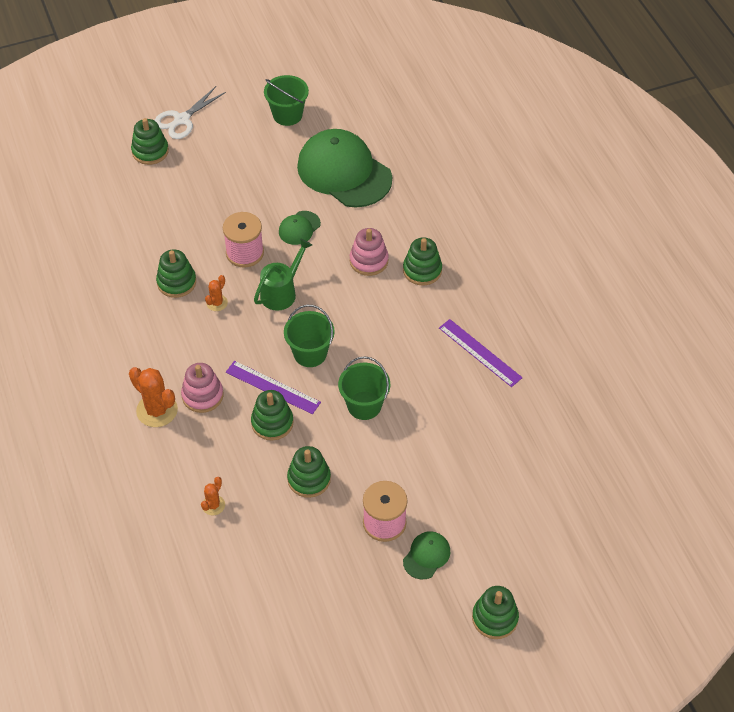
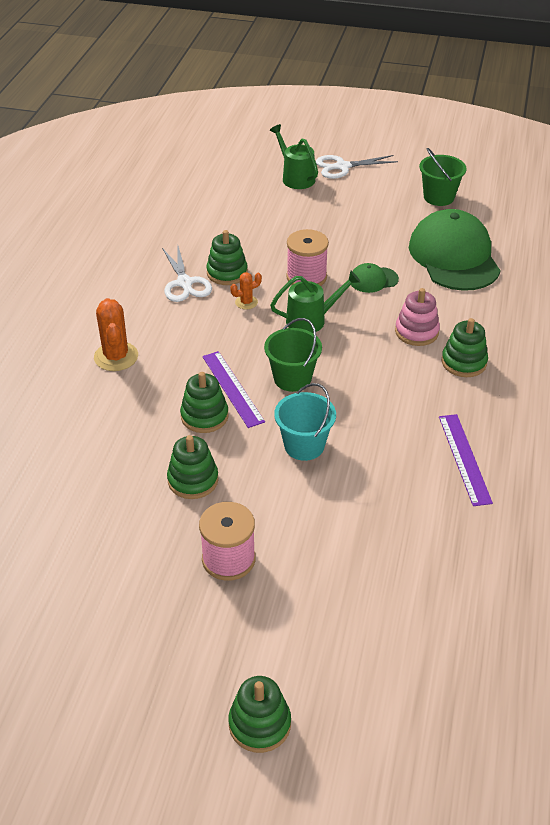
camera: 35 degrees right, 10 degrees down
green stacking toy [131,118,169,165] -> green watering can [270,124,318,189]
pink stacking toy [181,363,223,413] -> none
orange cactus [201,477,225,515] -> none
green bucket [338,356,390,420] -> turquoise bucket [274,383,336,461]
green cap [403,531,450,580] -> none
none -> white scissors [162,246,212,302]

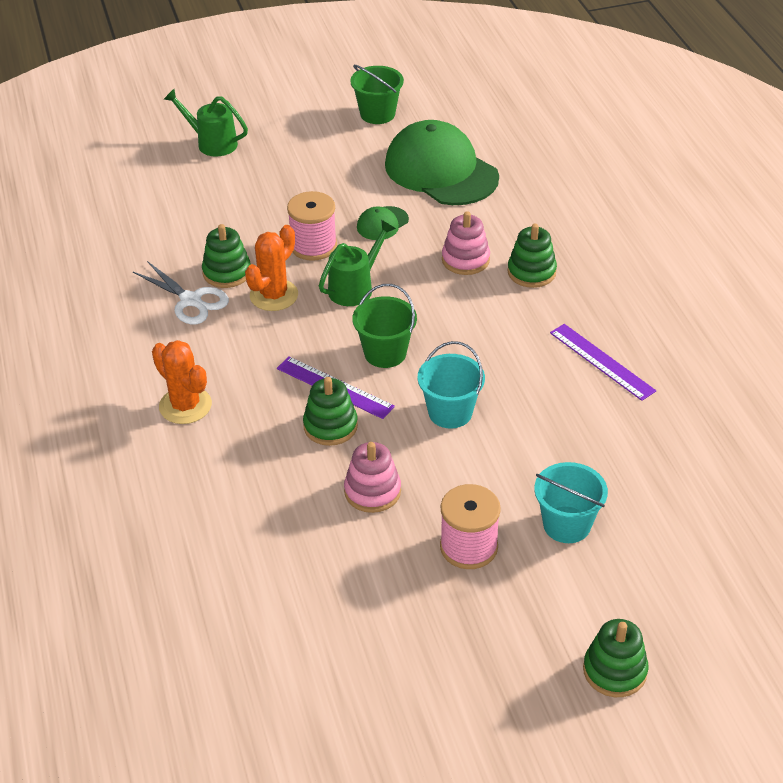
camera: 30 degrees left, 0 degrees up
green stacking toy [167,435,219,499] -> pink stacking toy [344,442,401,513]
orange cactus [230,272,262,309] -> orange cactus [245,225,298,311], size x1.84
white scissors [316,155,398,179] -> none
none -> turquoise bucket [534,462,608,543]

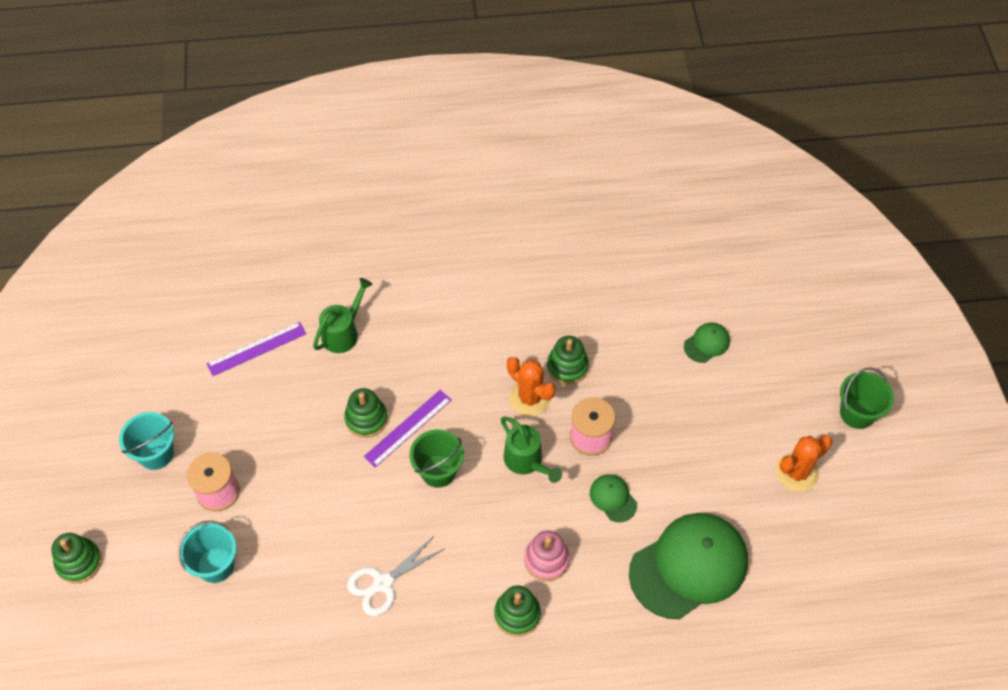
camera: 100 degrees right, 15 degrees up
white scissors [133,261,229,324] -> white scissors moved to [347,536,444,616]
orange cactus [152,340,212,424] -> orange cactus moved to [776,435,833,492]
green watering can [163,89,248,157] -> green watering can moved to [313,278,373,353]
pink stacking toy [344,442,401,513] -> none
green bucket [350,65,404,124] -> green bucket moved to [840,367,894,429]
turquoise bucket [417,341,485,429] -> turquoise bucket moved to [119,412,174,470]
purple ruler [550,324,656,401] -> purple ruler moved to [207,322,306,376]
none -> green cap [684,323,730,363]

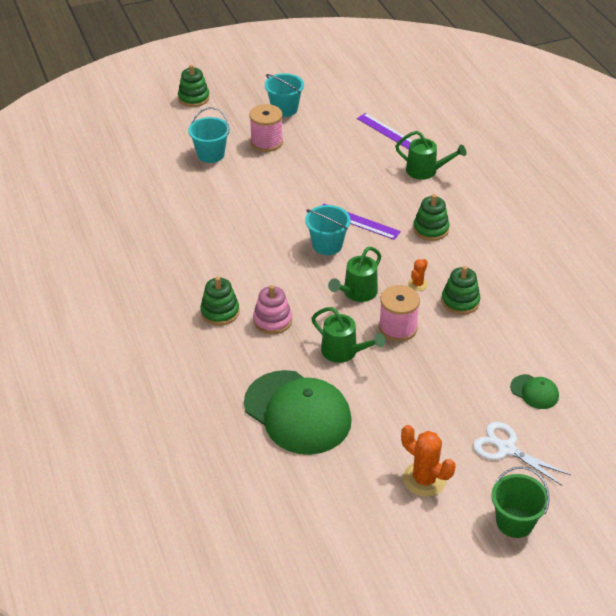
camera: 75 degrees right, 15 degrees down
green stacking toy [344,388,388,438] -> green stacking toy moved to [413,194,450,241]
white scissors [347,536,444,616] -> white scissors moved to [473,422,571,486]
green bucket [410,430,464,488] -> turquoise bucket [305,205,351,255]
orange cactus [507,357,556,416] -> orange cactus [408,259,428,291], size x0.54
green cap [590,474,637,522] -> green watering can [311,307,385,363]

